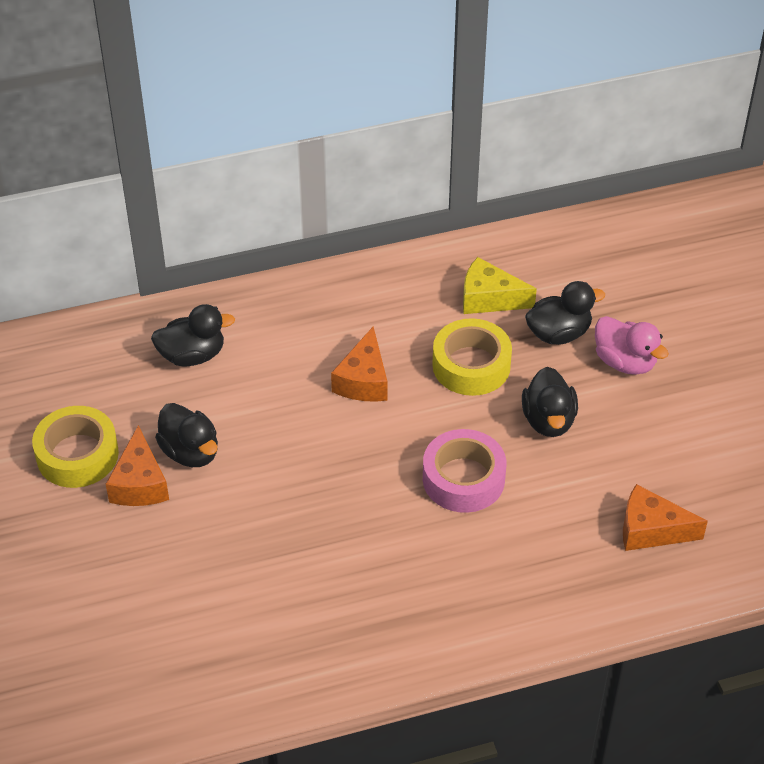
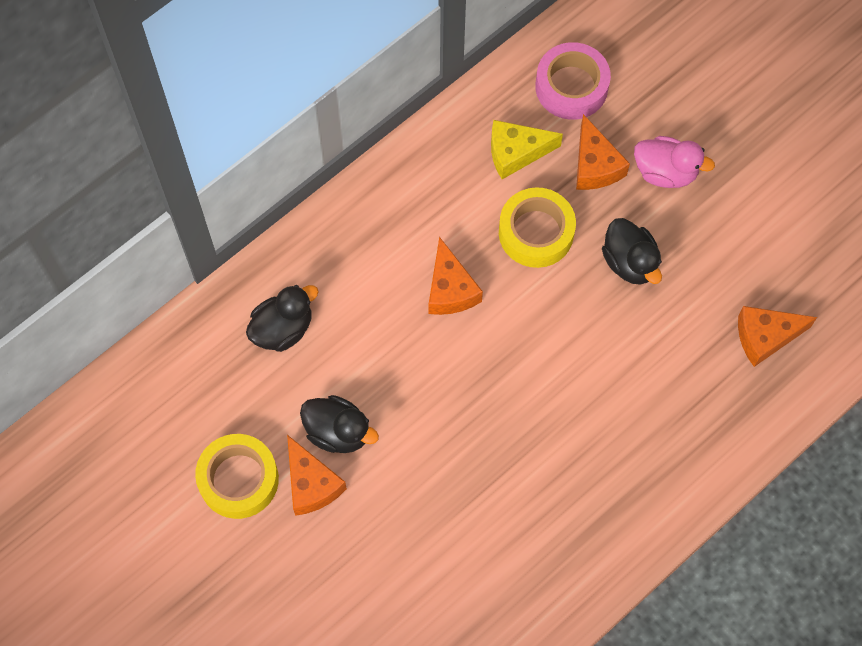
camera: 25 degrees left, 20 degrees up
pink tape [423,429,506,513] -> pink tape moved to [535,42,611,120]
black duck [525,281,605,345] -> orange cheese [576,114,630,190]

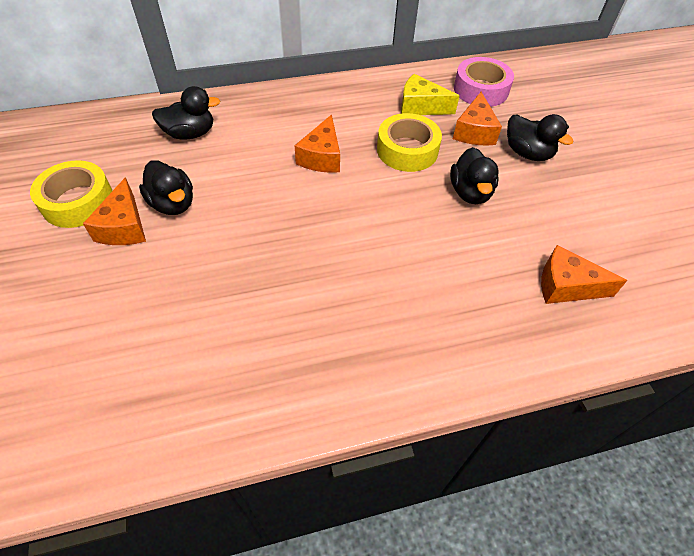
camera: 25 degrees right, 15 degrees down
pink duck [634,136,715,188] -> black duck [507,114,574,161]

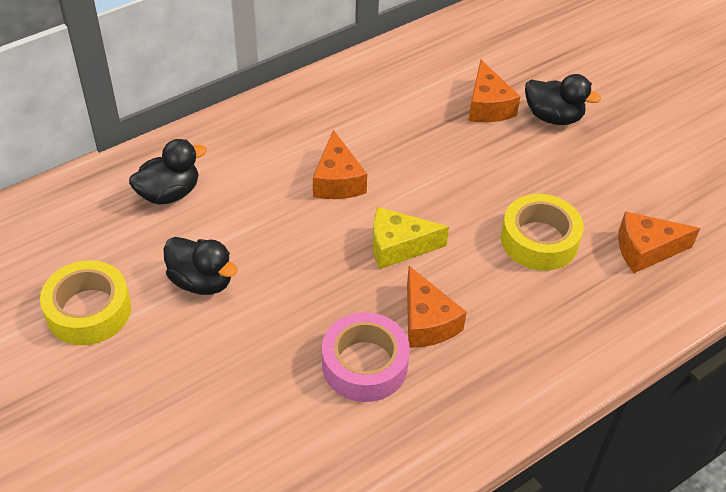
camera: 20 degrees left, 5 degrees down
orange cheese [83,177,146,245] -> orange cheese moved to [407,266,467,348]
yellow tape [377,113,442,172] -> yellow tape moved to [501,194,584,271]
yellow cheese [401,74,459,115] -> yellow cheese moved to [373,207,449,269]
black duck [450,147,499,204] -> none
pink tape [454,57,514,107] -> pink tape moved to [322,312,410,402]

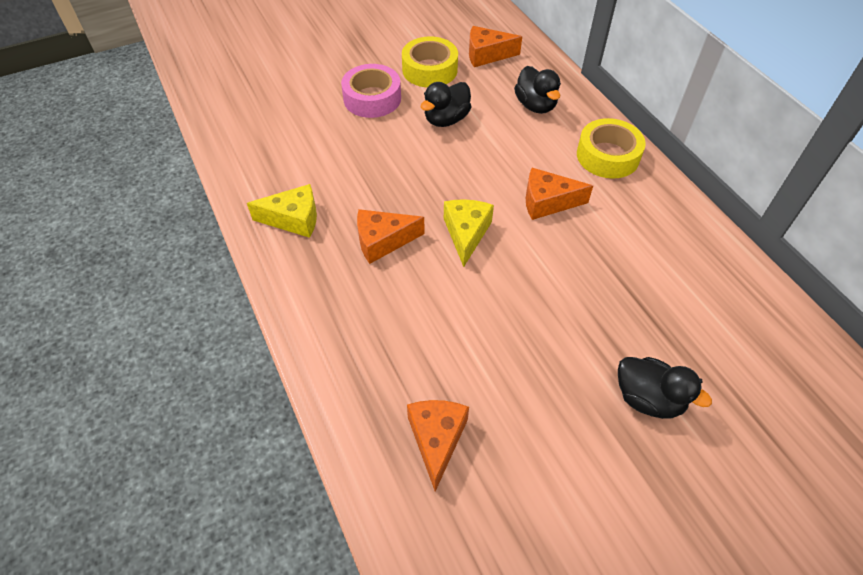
camera: 100 degrees right, 5 degrees up
pink tape [322,312,410,402] -> pink tape moved to [341,64,401,118]
orange cheese [469,60,520,122] -> orange cheese moved to [469,26,522,67]
yellow tape [501,194,584,271] -> yellow tape moved to [577,118,646,179]
black duck [525,74,601,125] -> black duck turned 90 degrees counterclockwise [618,357,712,419]
none -> yellow cheese [247,184,317,238]

